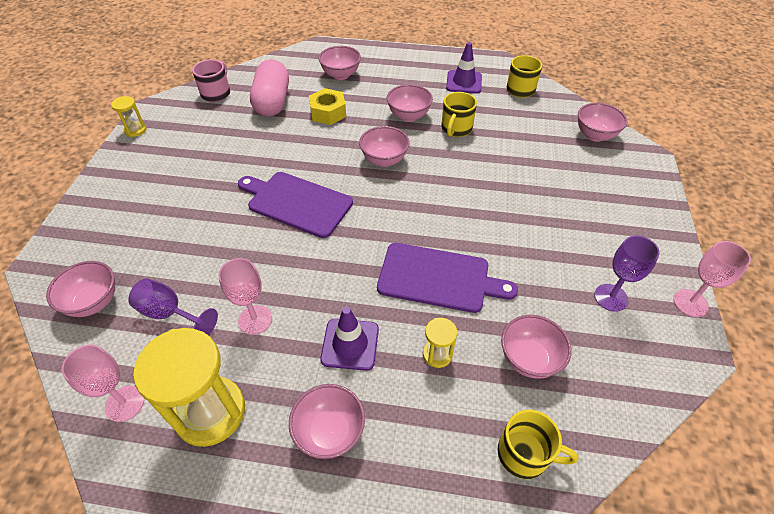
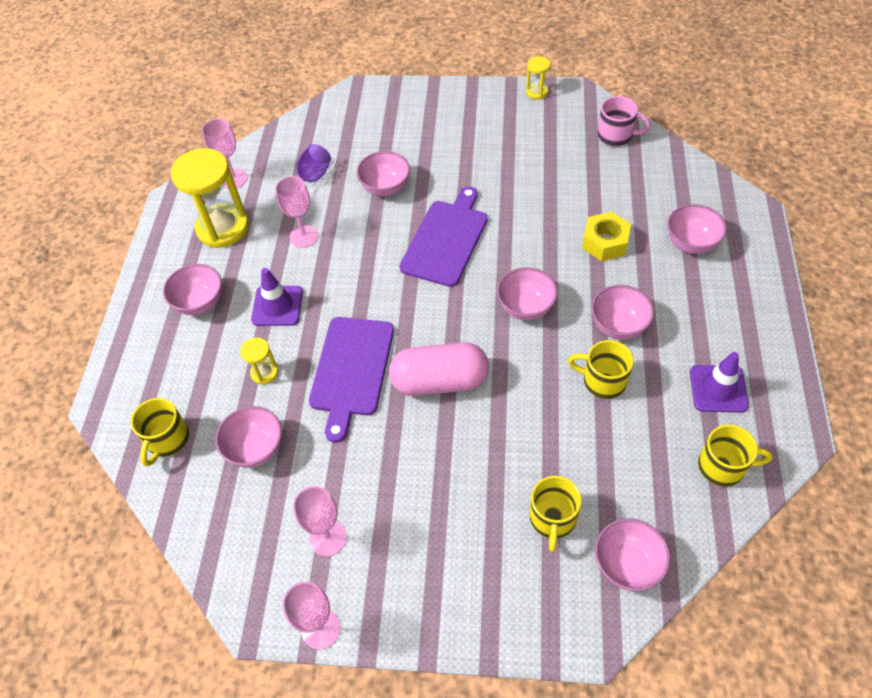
camera: 90 degrees right, 5 degrees up
pink bowl [46,261,115,317] -> pink bowl moved to [356,151,410,196]
pink capsule [250,59,289,117] -> pink capsule moved to [389,342,489,396]
purple goblet [594,235,660,312] -> pink goblet [293,486,347,556]
none -> yellow mug [530,476,582,552]

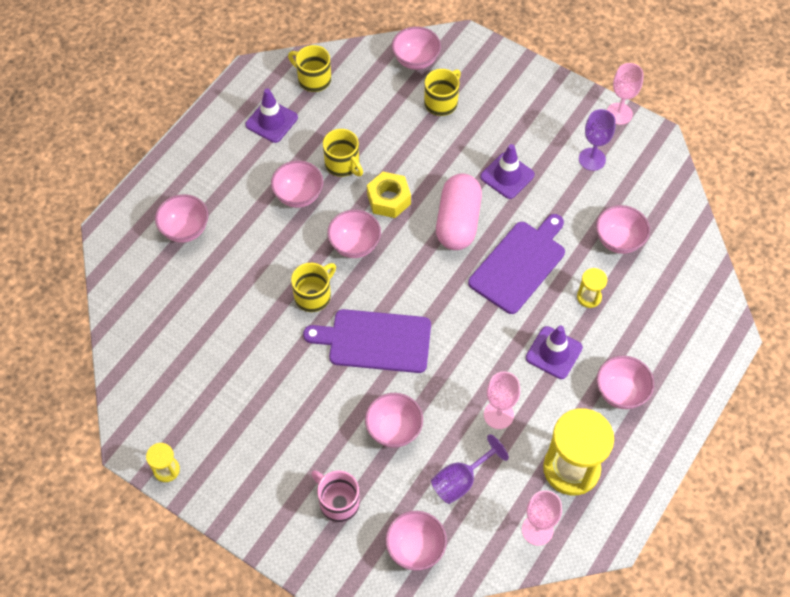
camera: 155 degrees left, 5 degrees up
yellow mug [131,398,189,466] -> yellow mug moved to [291,263,336,312]
pink goblet [293,486,347,556] -> purple goblet [579,109,616,171]
pink capsule [389,342,489,396] -> pink capsule turned 75 degrees clockwise [436,173,482,250]
purple cutting board [399,186,488,287] -> purple cutting board turned 45 degrees clockwise [303,309,431,373]
yellow nut [582,212,631,261] -> yellow nut moved to [367,172,411,218]
pink mug [598,96,651,147] -> pink mug moved to [311,470,360,522]
none -> pink bowl [385,511,447,571]
none -> purple traffic cone [480,144,535,199]

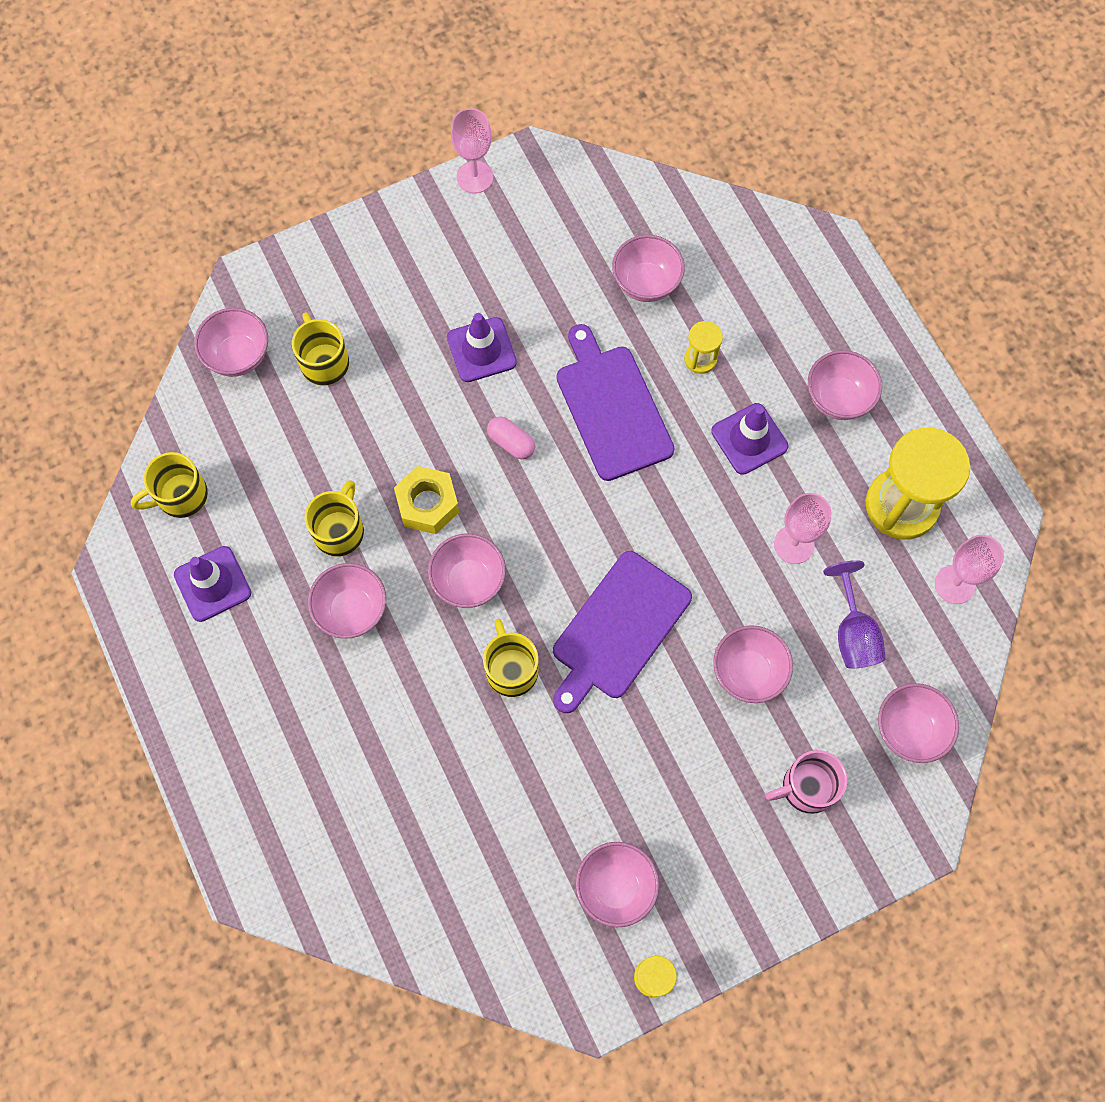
camera: 60 degrees left, 10 degrees up
pink bowl [155,194,208,243] -> pink bowl moved to [575,842,659,927]
yellow mug [323,129,363,177] -> yellow mug turned 60 degrees counterclockwise [304,480,364,557]
pink capsule [436,173,482,250] -> pink capsule [487,416,535,459], size x0.47
purple goblet [579,109,616,171] -> none

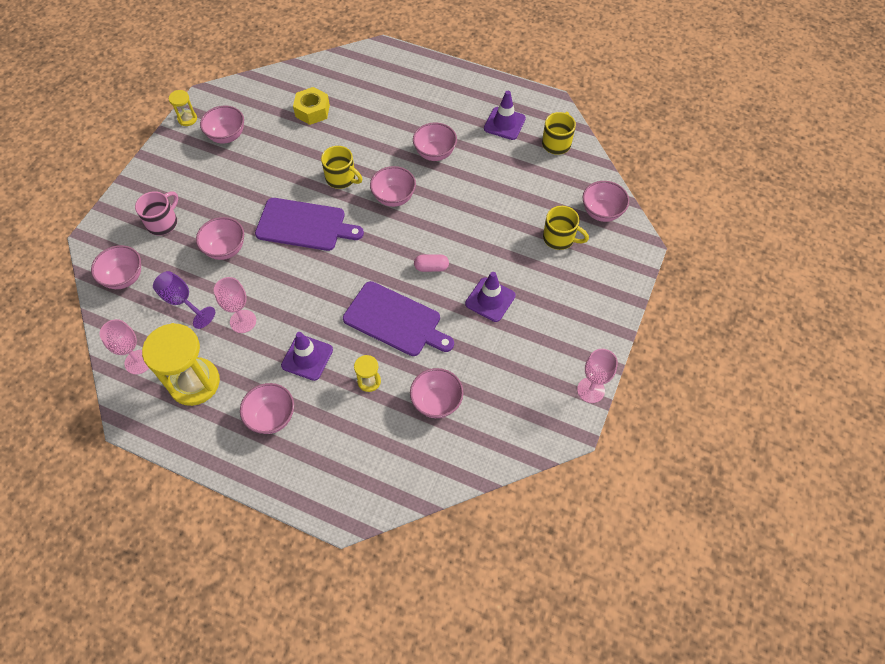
camera: 140 degrees right, 10 degrees down
yellow mug [304,480,364,557] -> none
yellow nut [394,466,459,534] -> yellow nut moved to [293,87,330,125]
purple cutting board [553,551,692,713] -> purple cutting board turned 105 degrees clockwise [255,198,364,251]

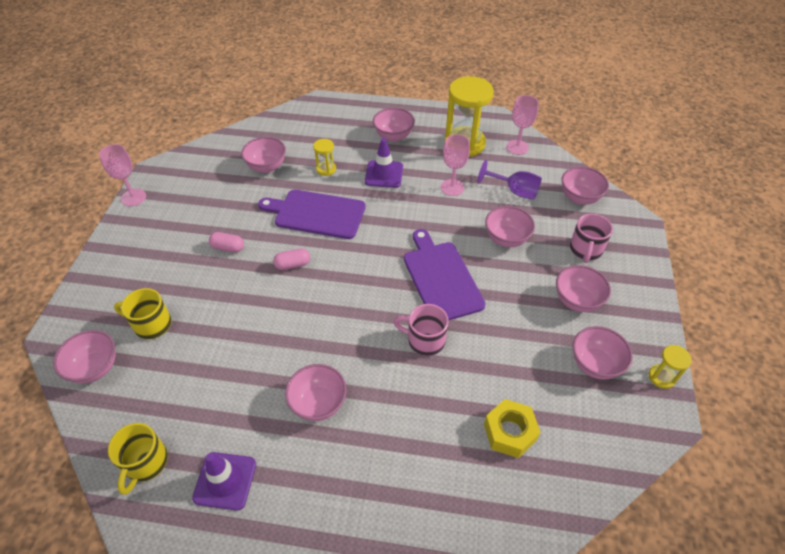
camera: 165 degrees right, 10 degrees down
purple cutting board [255,198,364,251] -> purple cutting board turned 75 degrees clockwise [404,229,486,320]
yellow mug [321,146,362,189] -> pink mug [394,304,449,356]
pink bowl [370,166,416,207] -> pink bowl moved to [556,265,611,312]
purple traffic cone [465,272,516,322] -> pink capsule [209,232,244,253]

